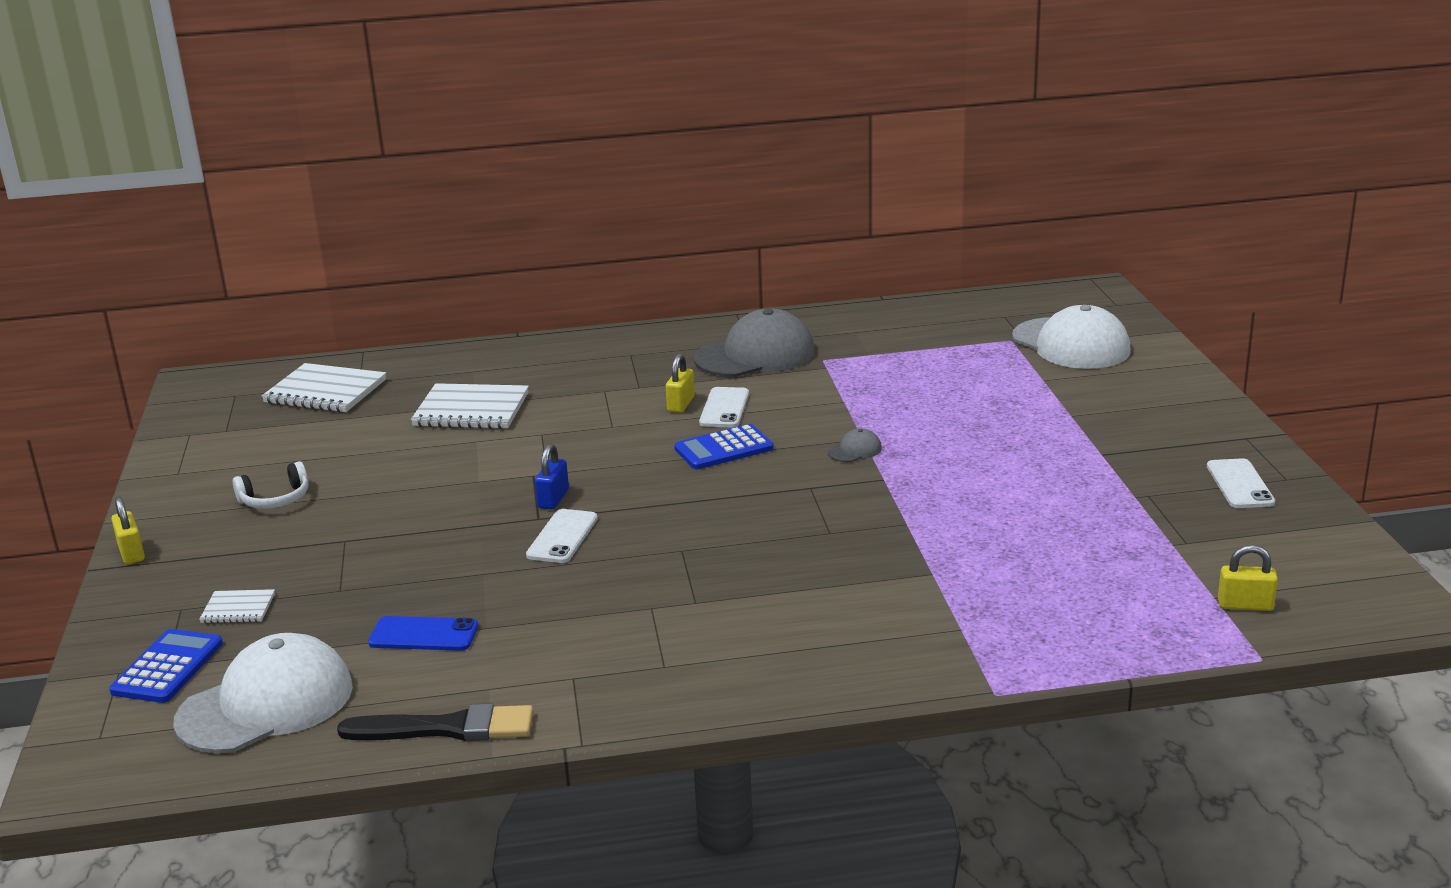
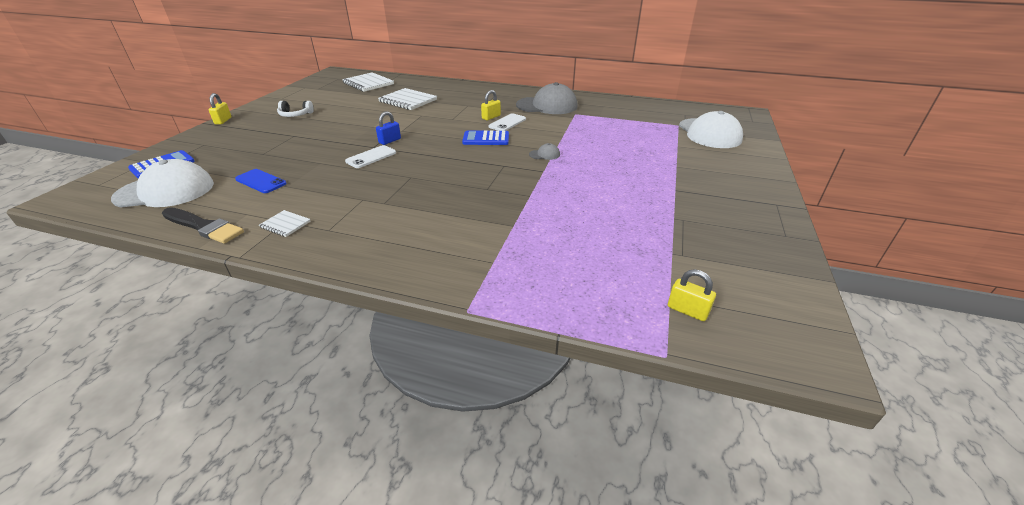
camera: 25 degrees right, 10 degrees up
white notebook [199,589,275,623] -> white notebook moved to [259,210,311,237]
white phone [1207,458,1275,508] -> none

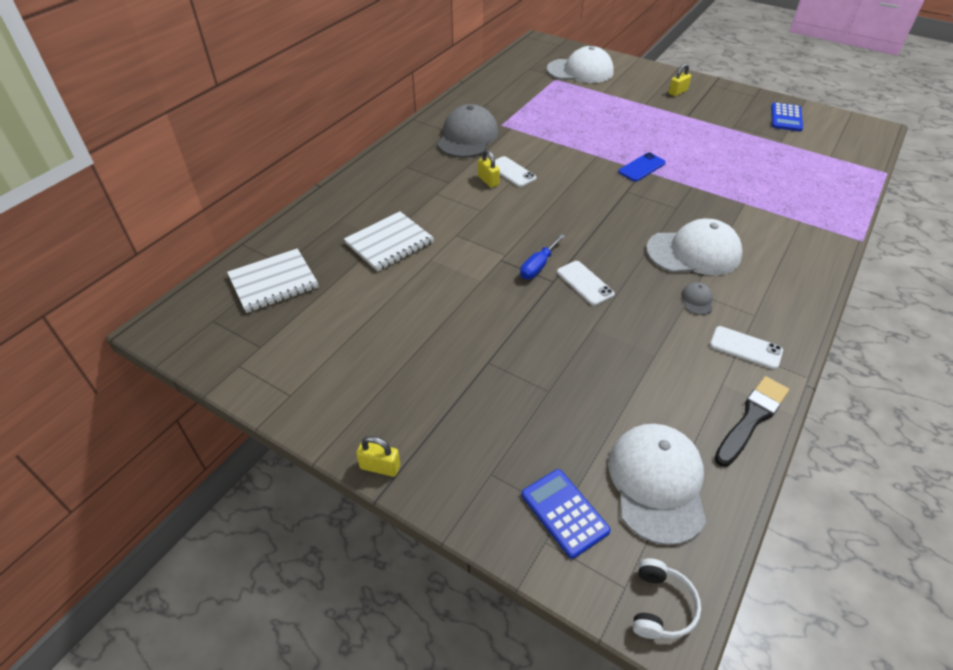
camera: 75 degrees left, 10 degrees up
blue phone [235,169,287,193] -> blue phone moved to [618,152,666,182]
white notebook [259,210,311,237] -> white phone [710,326,783,370]
white headphones [277,101,314,117] -> white headphones moved to [633,558,701,639]
blue padlock [376,111,401,145] -> blue screwdriver [520,234,565,279]
blue calculator [462,130,509,145] -> blue calculator moved to [771,102,803,132]
grey cap [529,143,560,160] -> grey cap moved to [681,282,713,315]
yellow padlock [668,269,716,321] -> yellow padlock moved to [669,64,691,96]
none -> white cap [646,219,742,275]

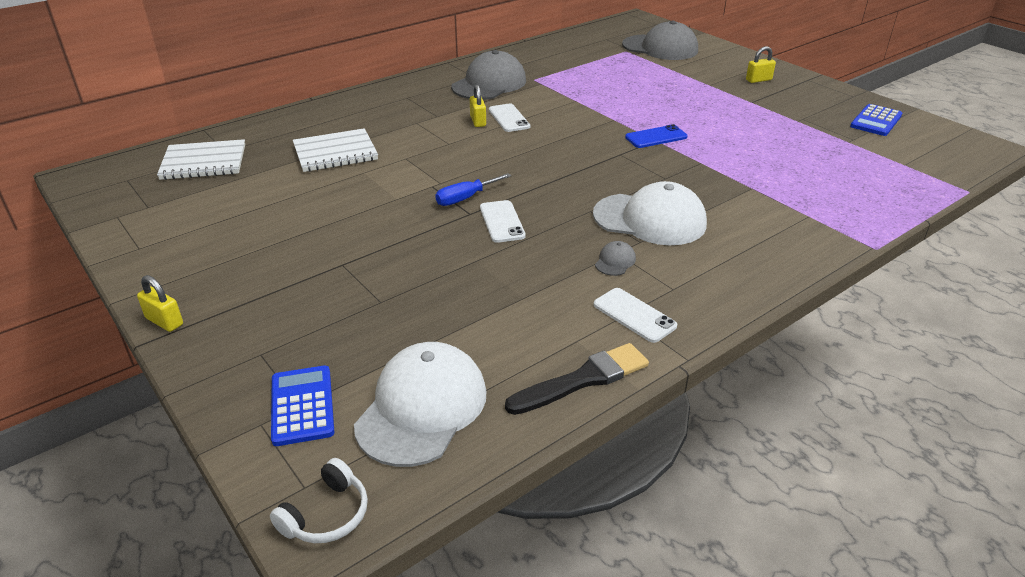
camera: 20 degrees right, 10 degrees down
white cap [547,46,614,83] -> grey cap [622,21,698,60]

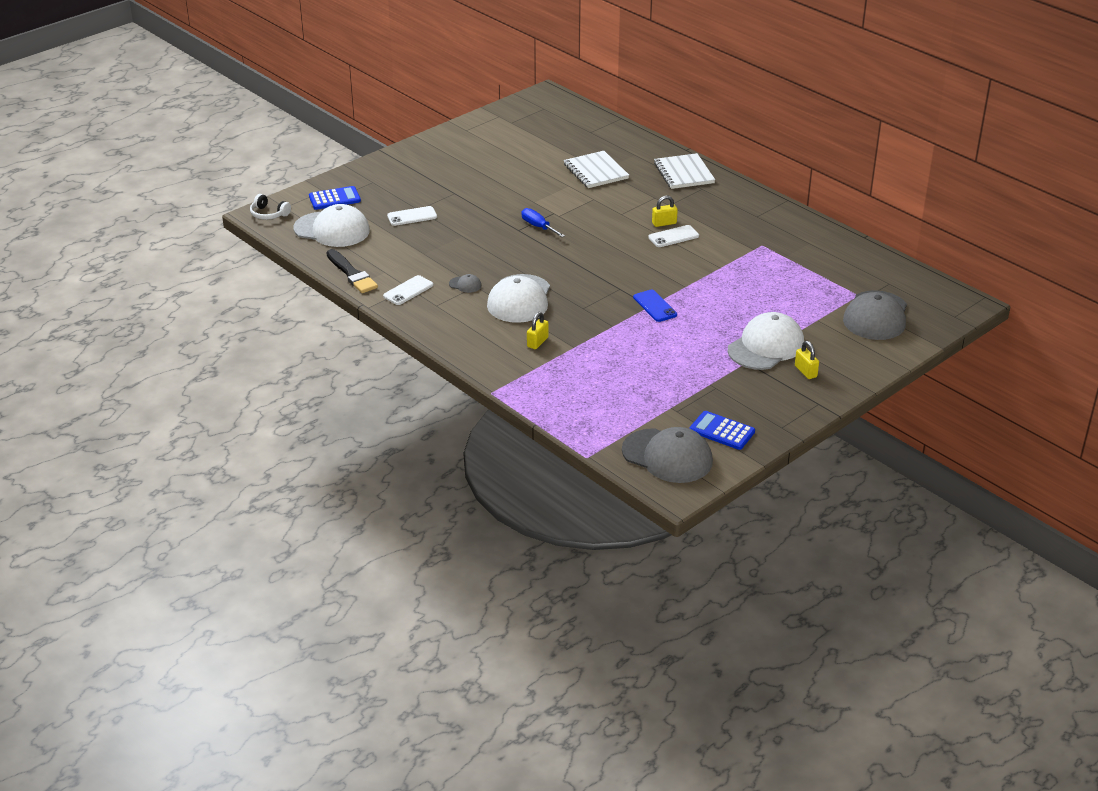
camera: 85 degrees right, 0 degrees up
yellow padlock [137,275,183,332] -> yellow padlock moved to [527,312,549,349]
white notebook [157,139,245,180] -> white notebook moved to [654,153,715,189]
grey cap [451,50,526,100] -> grey cap moved to [622,427,713,483]
white phone [480,200,526,243] -> white phone moved to [387,206,437,226]
none -> white cap [728,312,804,370]

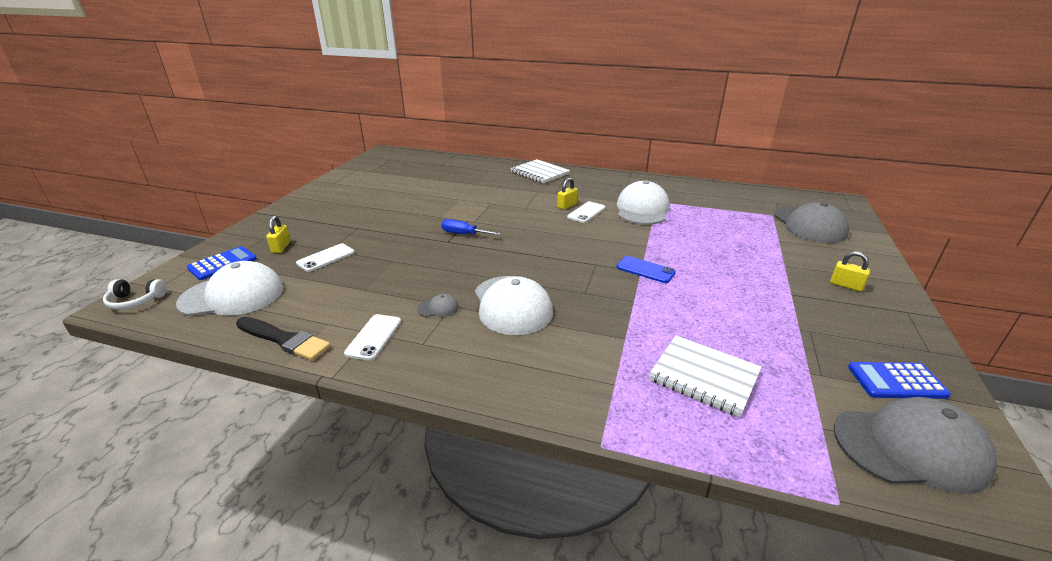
camera: 30 degrees left, 5 degrees down
yellow padlock [527,312,549,349] -> yellow padlock moved to [266,216,291,253]
white notebook [563,151,629,188] -> white notebook moved to [649,336,762,417]
white cap [728,312,804,370] -> white cap moved to [617,180,670,225]

